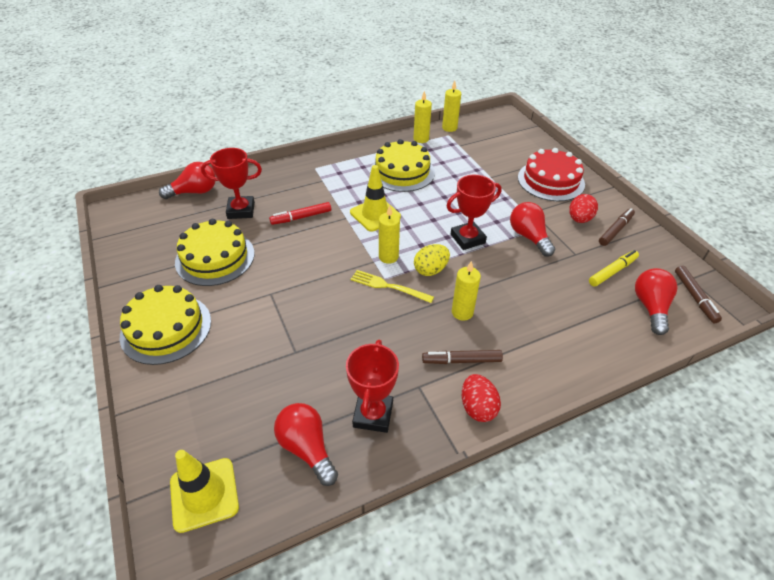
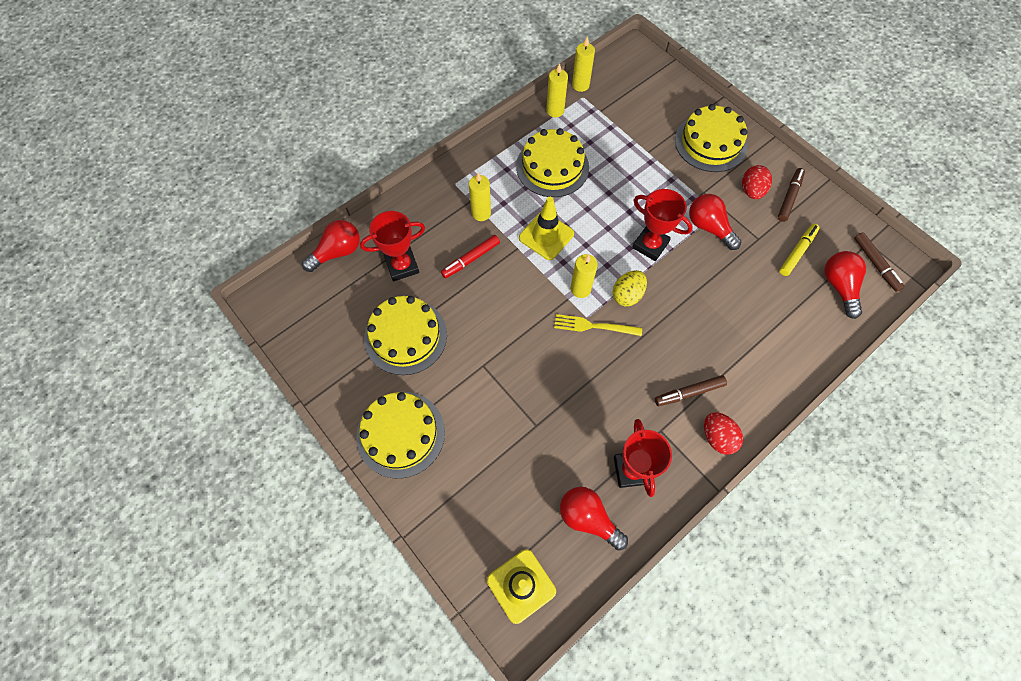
camera: 15 degrees left, 20 degrees up
red trophy [447,175,502,250] -> red trophy turned 75 degrees clockwise [632,189,693,261]
yellow candle [452,261,481,321] -> yellow candle moved to [469,172,491,221]
red cake [518,148,585,201] -> yellow cake [675,104,748,172]

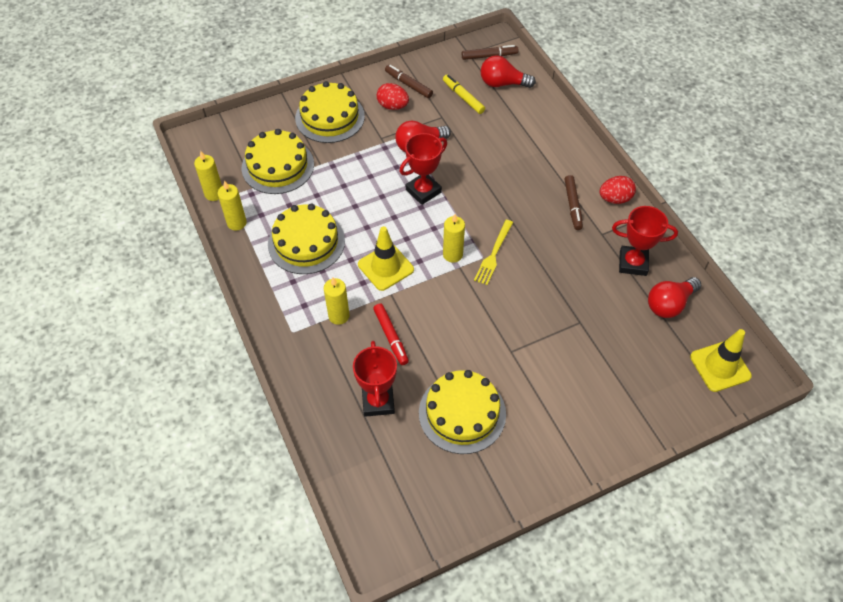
camera: 75 degrees left, 10 degrees down
red light bulb [302,220,360,272] -> none
yellow cake [356,392,445,479] -> yellow cake moved to [242,129,314,194]
yellow egg [612,270,647,306] -> none

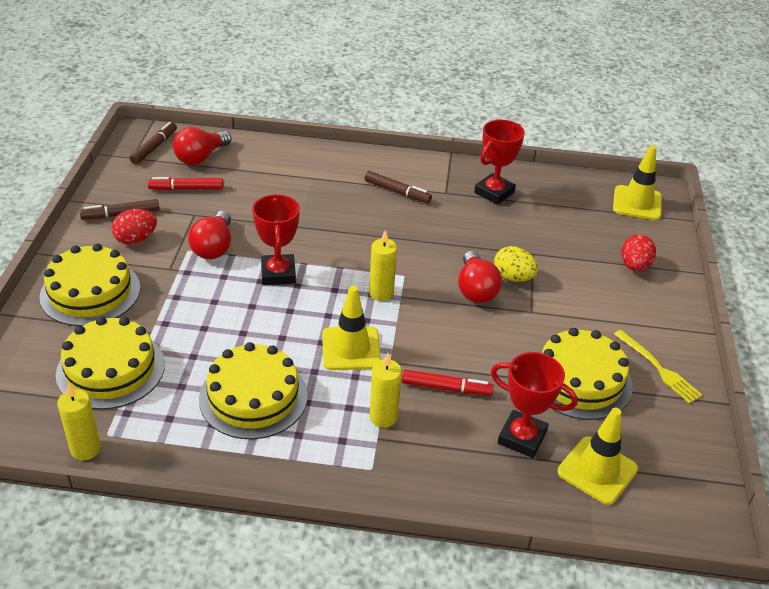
camera: 60 degrees left, 15 degrees down
yellow candle [218,181,247,231] -> none
yellow marker [443,75,485,114] -> red marker [148,177,223,190]
yellow fork [474,220,513,285] -> yellow fork moved to [614,330,702,403]
red egg [599,176,636,204] -> red egg moved to [621,234,656,271]
red light bulb [648,277,701,318] -> red light bulb moved to [458,250,502,303]
none -> yellow egg [494,246,538,282]
none -> yellow traffic cone [557,408,638,505]

